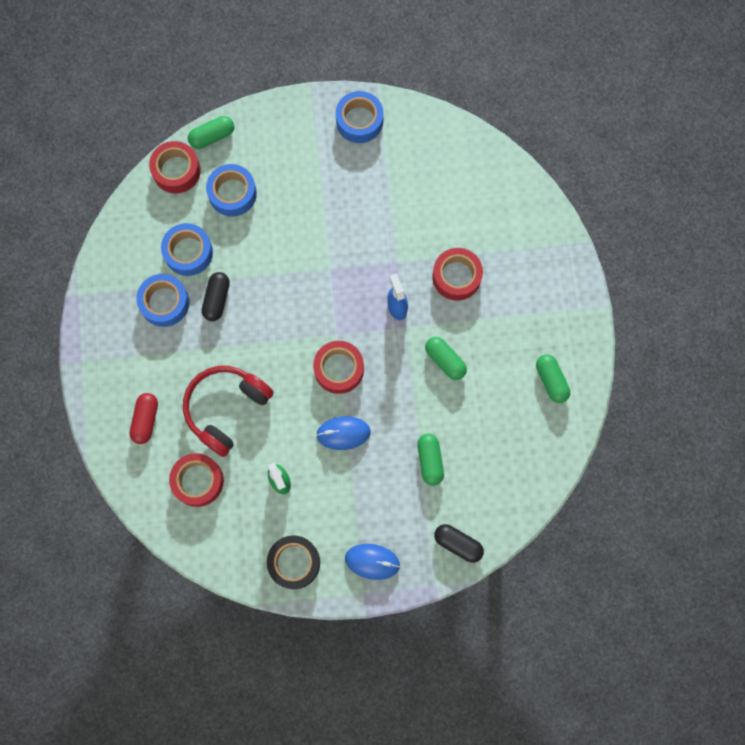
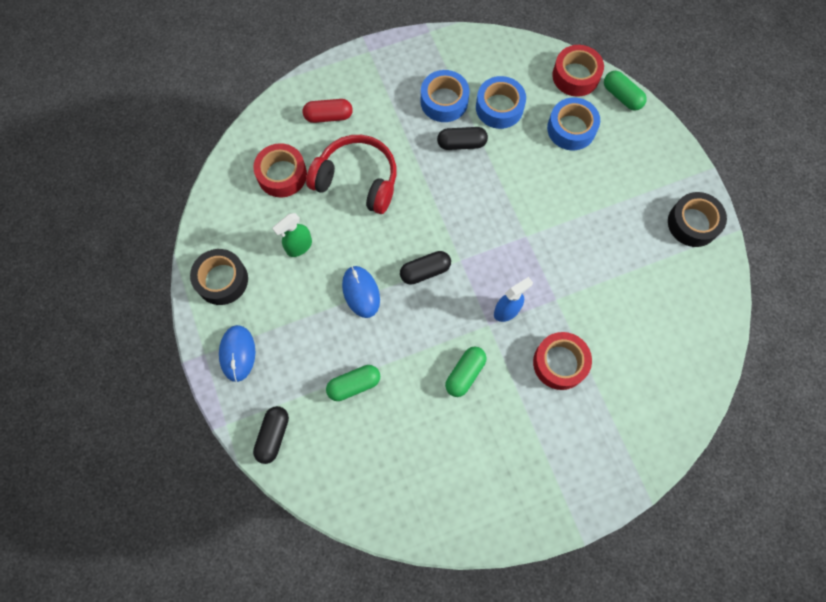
camera: 75 degrees right, 5 degrees down
red tape [313,341,364,394] -> black capsule [400,251,451,285]
blue tape [336,91,384,143] -> black tape [668,192,727,247]
green capsule [536,354,570,403] -> none

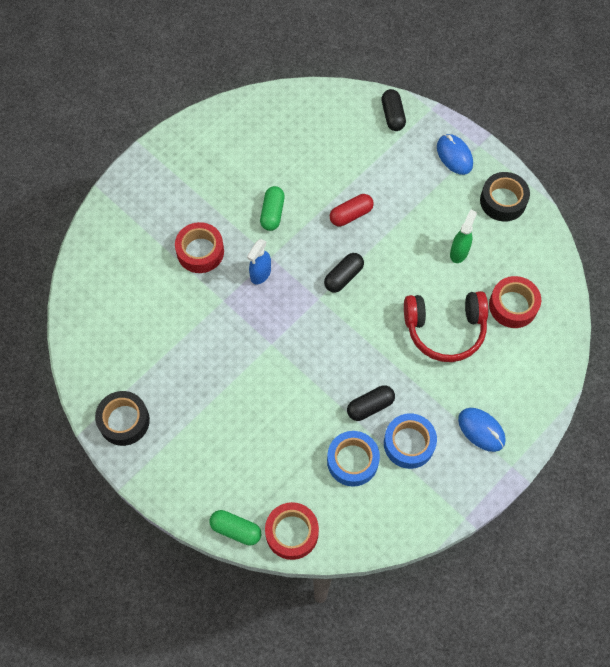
camera: 155 degrees right, 5 degrees down
red capsule [303,99,353,123] -> red capsule moved to [330,194,374,226]
green capsule [326,365,380,401] -> none
blue mouse [342,266,380,318] -> blue mouse moved to [458,408,506,452]
blue tape [547,97,600,150] -> none

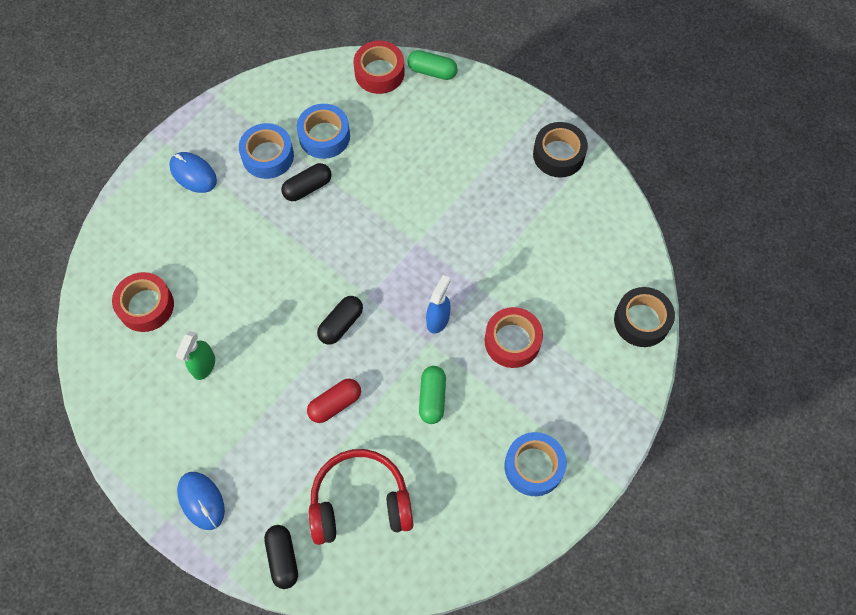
camera: 175 degrees right, 0 degrees up
red headphones [404,291,488,362] -> red headphones moved to [309,449,413,545]
black tape [480,172,530,222] -> black tape moved to [614,287,675,347]
none -> blue tape [504,432,567,496]

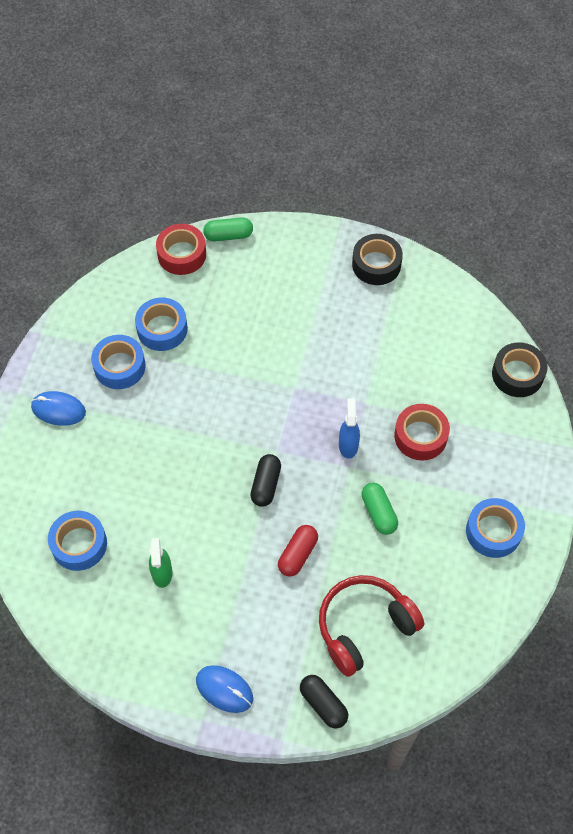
camera: 25 degrees left, 5 degrees down
red tape [112,272,174,332] -> blue tape [48,511,107,571]
black capsule [281,163,332,201] -> none

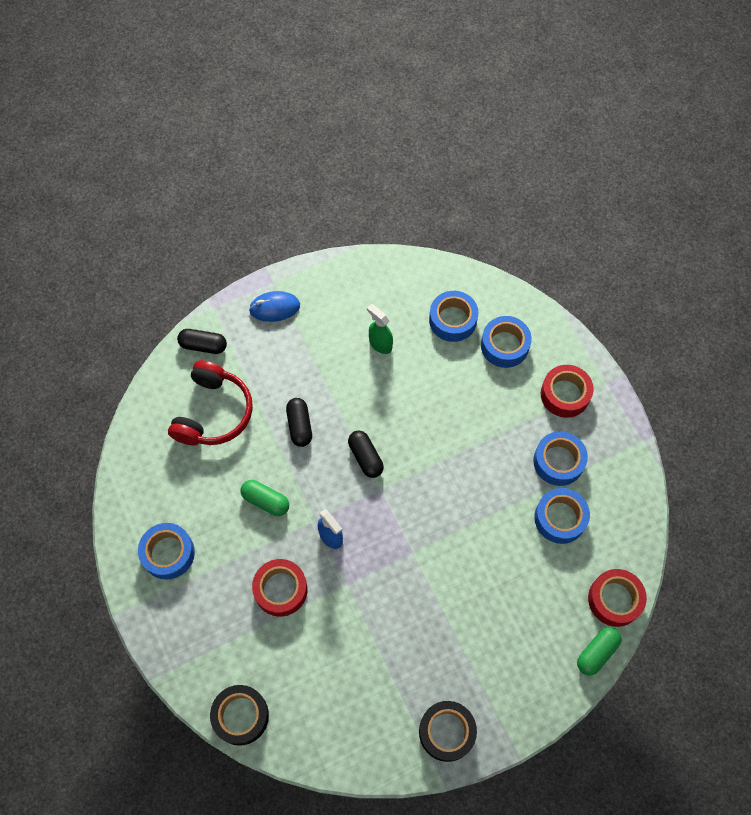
camera: 140 degrees right, 5 degrees up
blue mouse [31,391,86,426] -> red tape [541,365,594,418]
red capsule [278,525,318,576] -> black capsule [286,398,312,447]
none -> blue tape [481,316,532,368]

